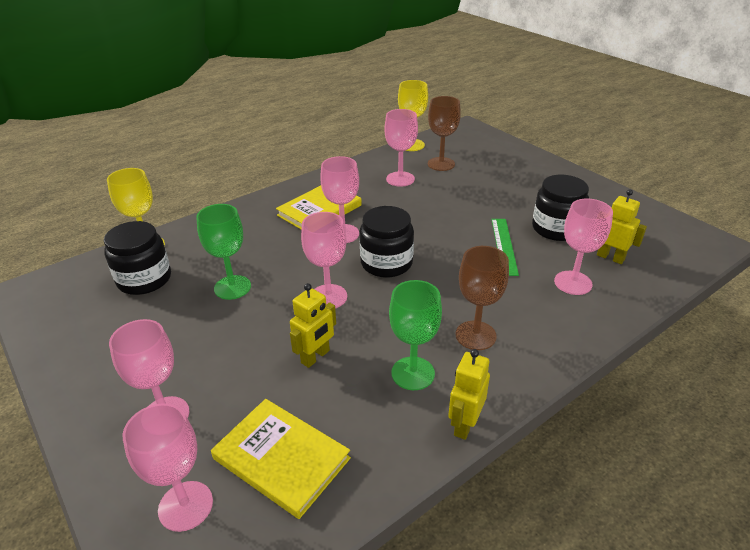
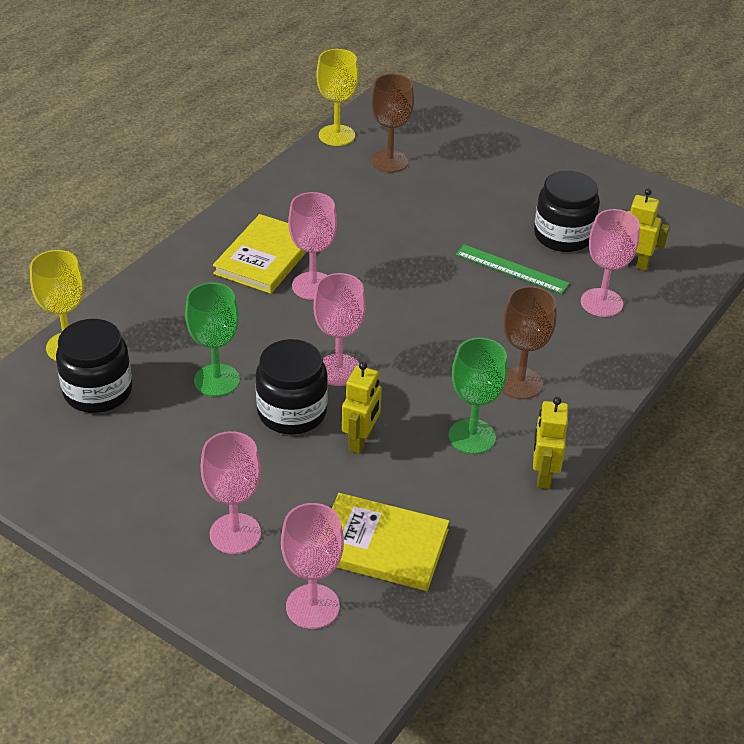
camera: 20 degrees left, 5 degrees up
black jar [360,206,414,278] -> black jar moved to [256,339,328,434]
pink goblet [385,109,418,187] -> none
green ruler [491,219,519,276] -> green ruler turned 45 degrees counterclockwise [456,245,570,294]

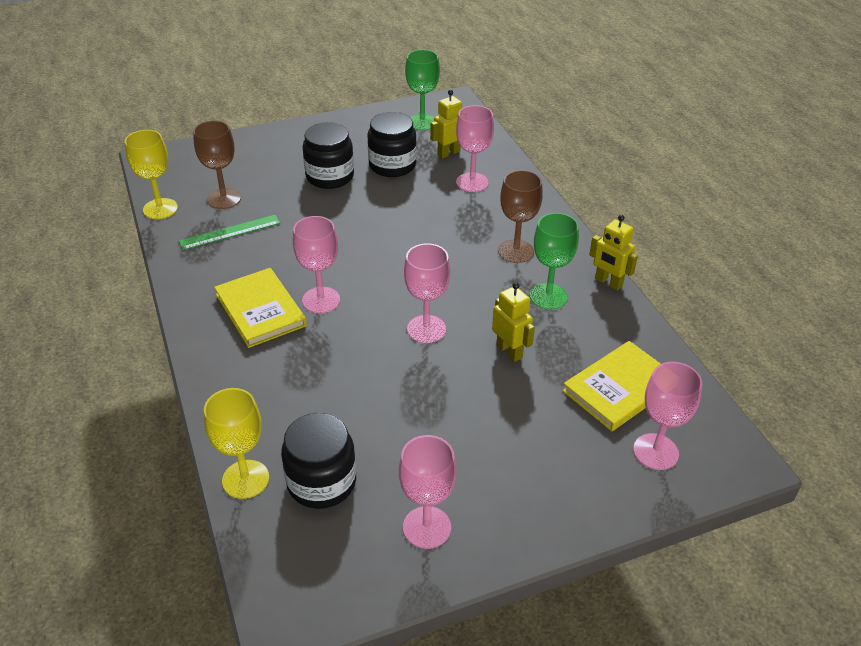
camera: 55 degrees left, 0 degrees up
green goblet [185,283,240,397] -> green goblet moved to [405,49,440,131]
pink goblet [201,431,261,554] -> pink goblet moved to [399,435,457,549]
black jar [256,339,328,434] -> black jar moved to [302,122,354,189]
green ruler [456,245,570,294] -> green ruler moved to [179,215,280,250]

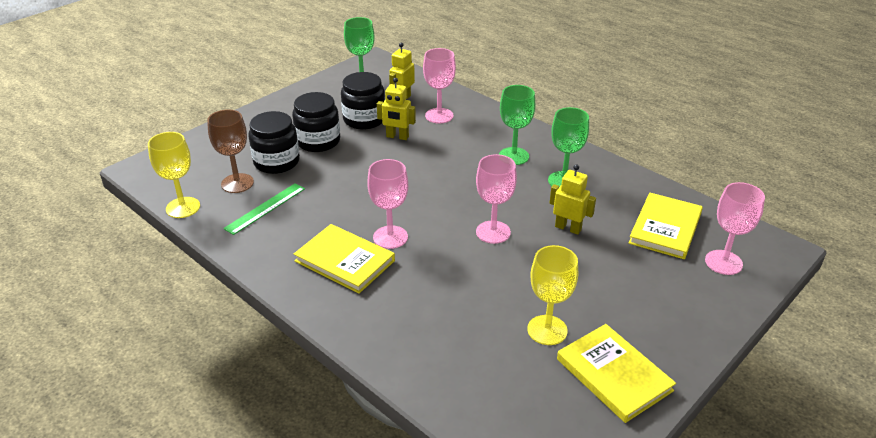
camera: 25 degrees left, 5 degrees down
yellow goblet [204,388,269,499] -> yellow goblet moved to [527,245,578,345]
black jar [281,413,356,509] -> black jar moved to [248,111,300,174]
pink goblet [399,435,457,549] -> yellow book [557,324,676,423]
brown goblet [498,170,543,263] -> green goblet [499,85,535,165]
yellow robot [589,215,638,291] -> yellow robot moved to [377,78,416,140]

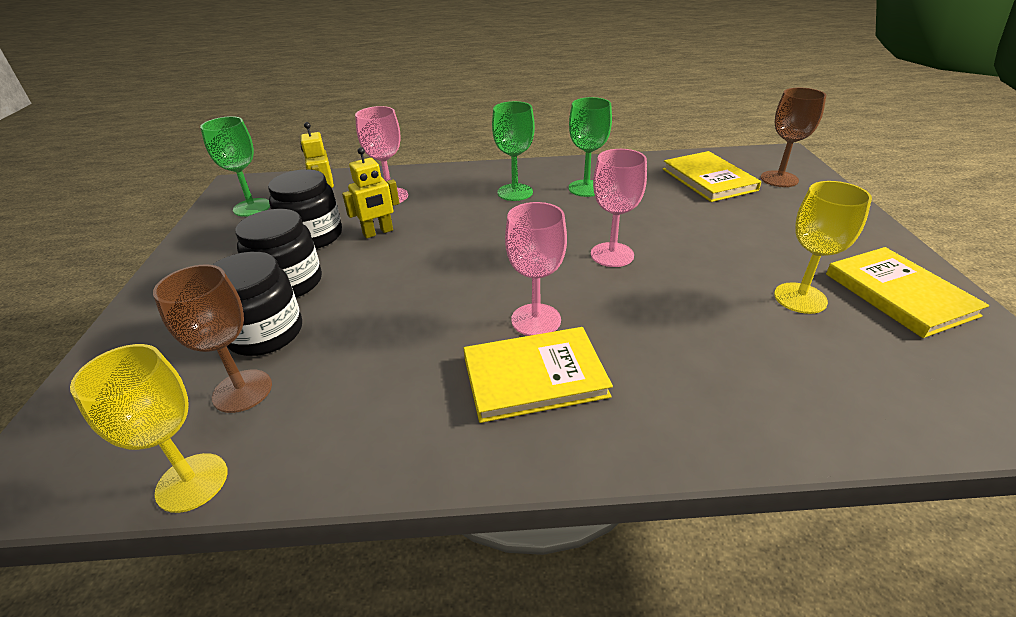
camera: 45 degrees left, 0 degrees up
green ruler [223,183,305,235] -> none
yellow robot [550,164,596,235] -> none
yellow book [557,324,676,423] -> yellow book turned 60 degrees clockwise [826,247,989,338]
pink goblet [705,182,765,275] -> brown goblet [761,88,826,187]

